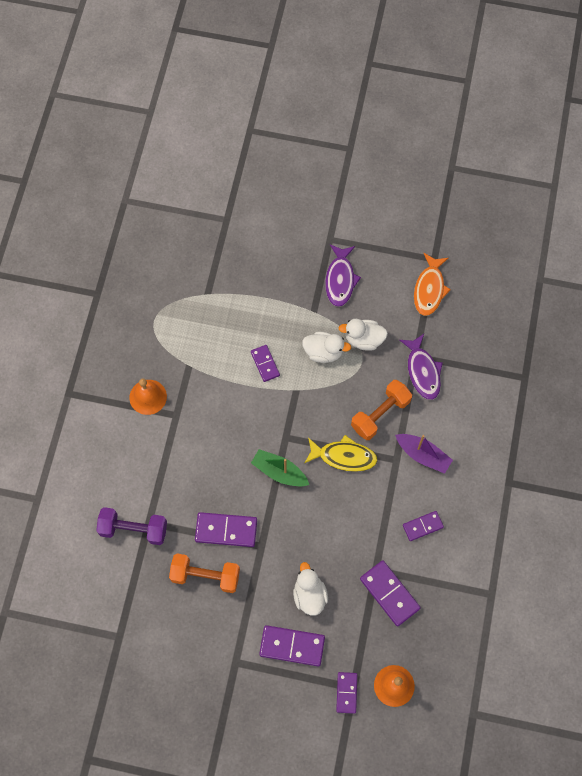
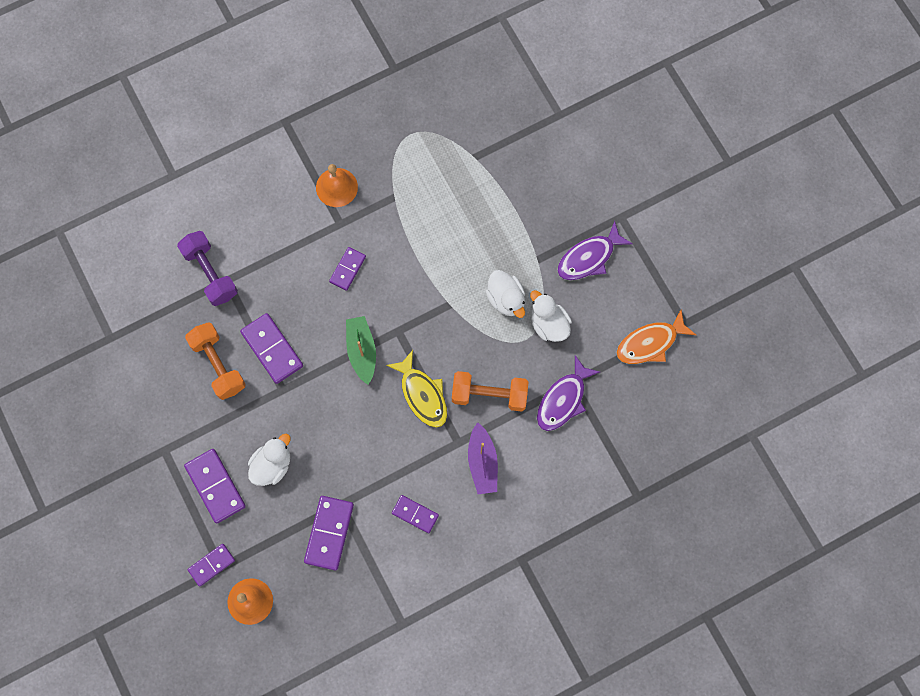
camera: 50 degrees right, 5 degrees up
purple domino [251,345,280,382] -> purple domino moved to [329,247,366,291]

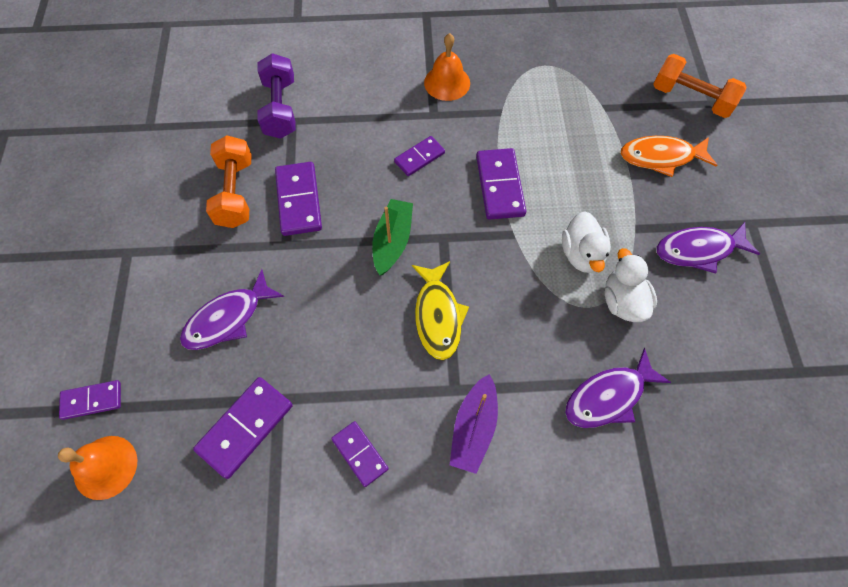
camera: 25 degrees right, 10 degrees down
purple domino [184,449,246,523] -> purple domino moved to [476,148,526,220]
white duck [248,434,291,486] -> purple fish [180,269,284,350]
orange dumbbell [452,371,528,412] -> orange dumbbell moved to [653,54,746,118]
orange fish [616,310,696,364] -> orange fish moved to [620,136,717,177]

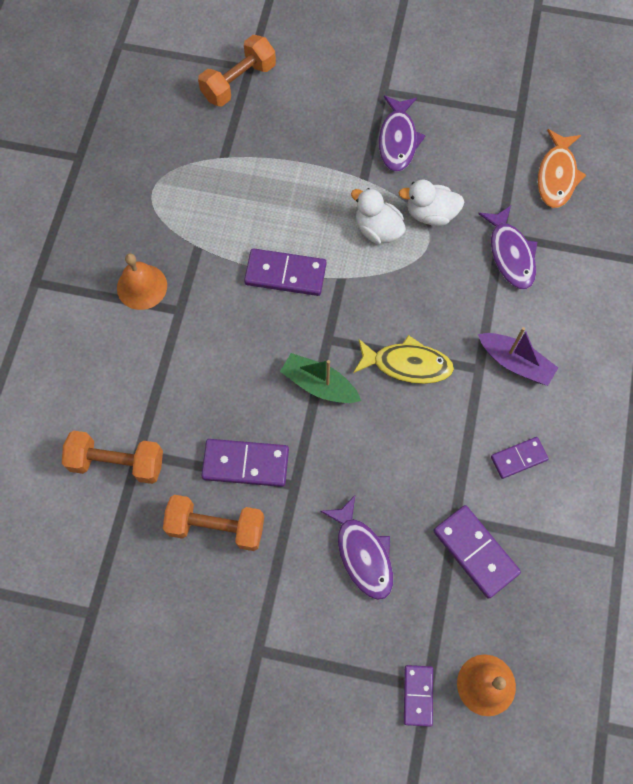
camera: 75 degrees left, 5 degrees up
purple dumbbell [257,53,296,139] -> orange dumbbell [62,430,163,484]
purple domino [394,136,445,176] -> none
white duck [562,211,611,273] -> white duck turned 150 degrees counterclockwise [351,188,406,244]
orange fish [620,136,717,177] -> orange fish moved to [538,129,586,208]

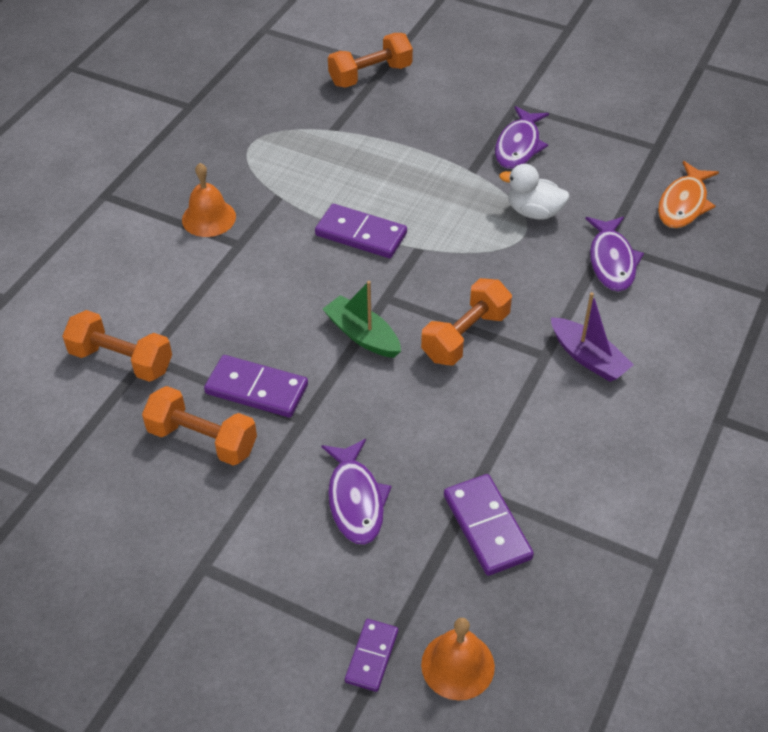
camera: 15 degrees right, 20 degrees down
white duck [351,188,406,244] -> none
yellow fish [353,335,454,384] -> orange dumbbell [421,278,512,365]
purple domino [491,437,549,479] -> none

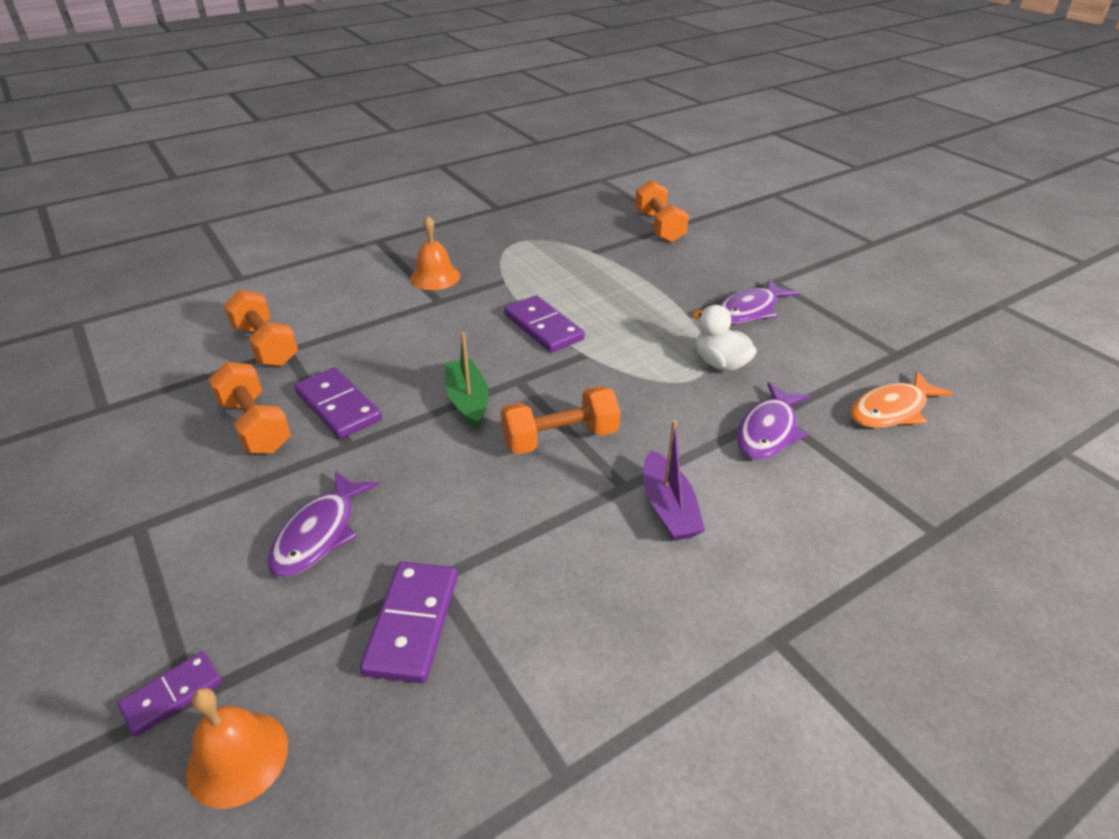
camera: 30 degrees right, 10 degrees down
orange dumbbell [328,33,413,88] -> orange dumbbell turned 75 degrees clockwise [635,180,689,243]

